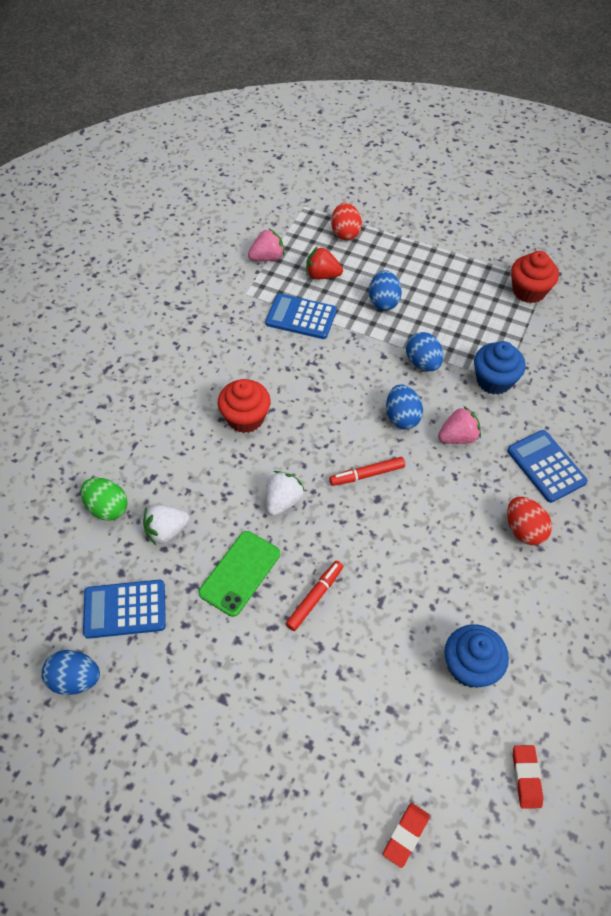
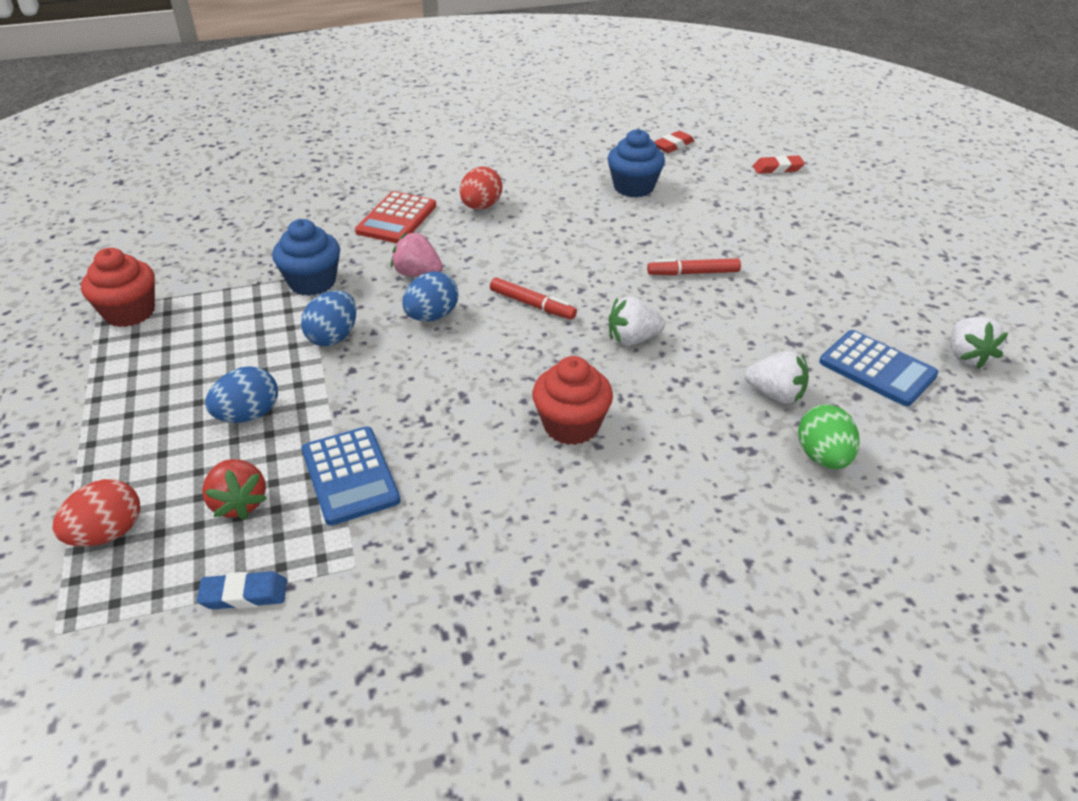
camera: 130 degrees left, 15 degrees down
blue egg [42,650,100,695] -> white strawberry [951,317,1008,369]
green phone [199,531,280,617] -> none
pink strawberry [248,228,285,261] -> blue eraser [197,571,287,609]
blue calculator [507,430,588,503] -> red calculator [355,191,436,243]

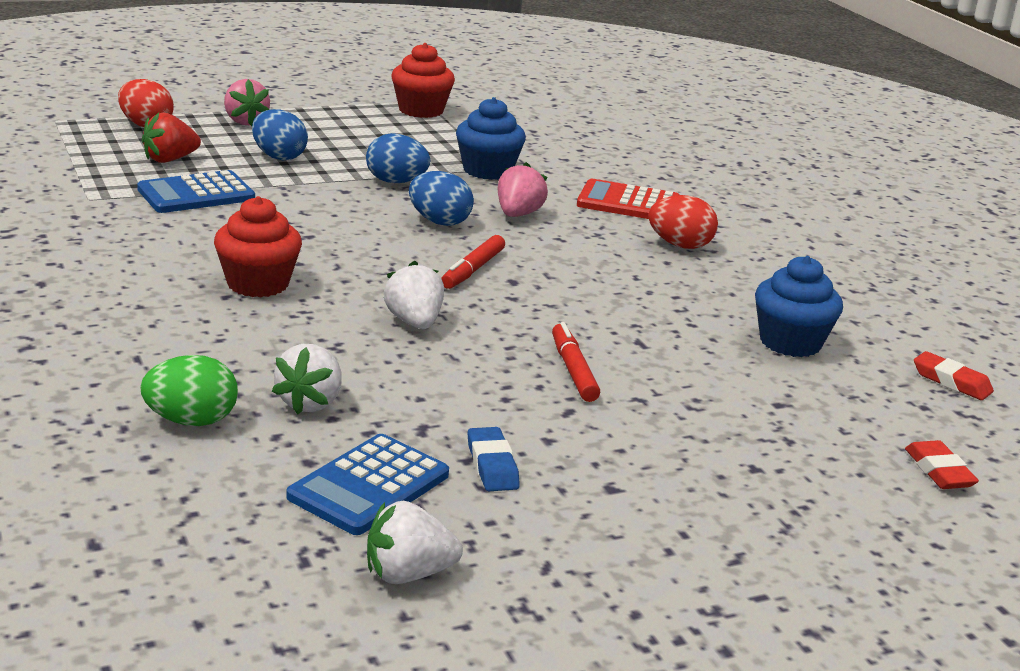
camera: 80 degrees right, 15 degrees down
blue eraser [197,571,287,609] -> blue eraser moved to [468,427,520,491]
none -> pink strawberry [224,79,270,126]

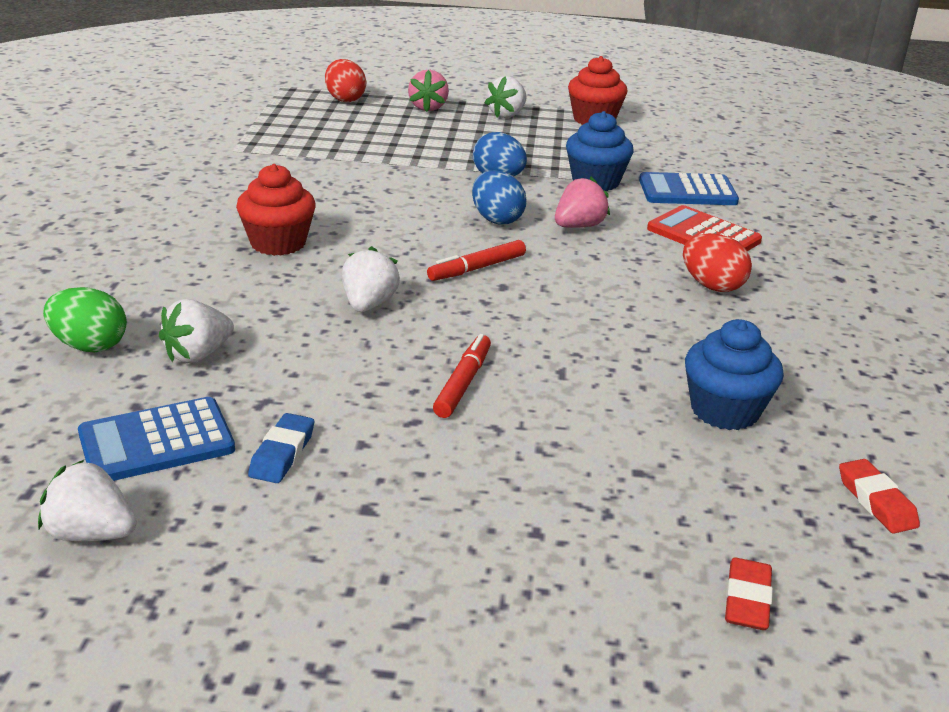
camera: 30 degrees right, 5 degrees up
blue calculator [137,170,255,213] -> blue calculator moved to [639,172,739,205]
red strawberry [142,112,201,163] -> none
blue egg [252,109,308,161] -> none
none -> white strawberry [485,76,527,118]

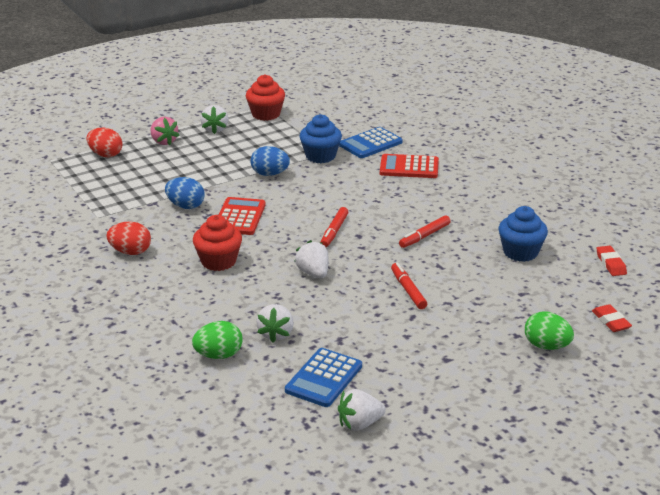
camera: 35 degrees left, 0 degrees up
blue eraser [248,413,314,483] -> none
blue egg [472,170,527,225] -> blue egg moved to [165,177,205,209]
pink strawberry [555,176,610,228] -> none
red egg [683,233,752,292] -> red egg moved to [107,222,151,255]
red eraser [839,459,920,534] -> red eraser turned 45 degrees clockwise [597,246,627,276]
none -> red calculator [219,197,265,235]
none -> red marker [399,215,451,248]
none -> green egg [525,312,574,350]

